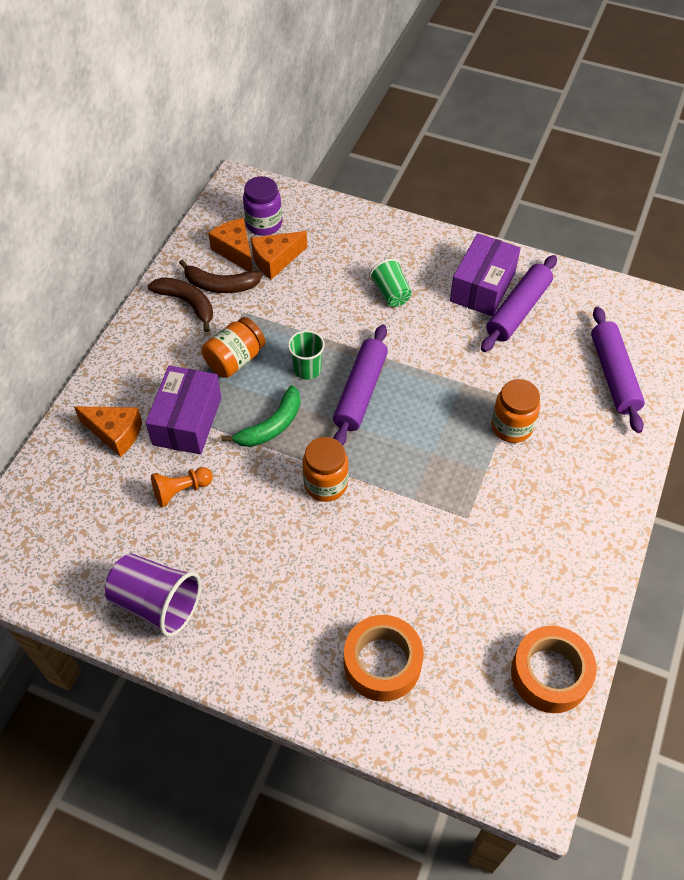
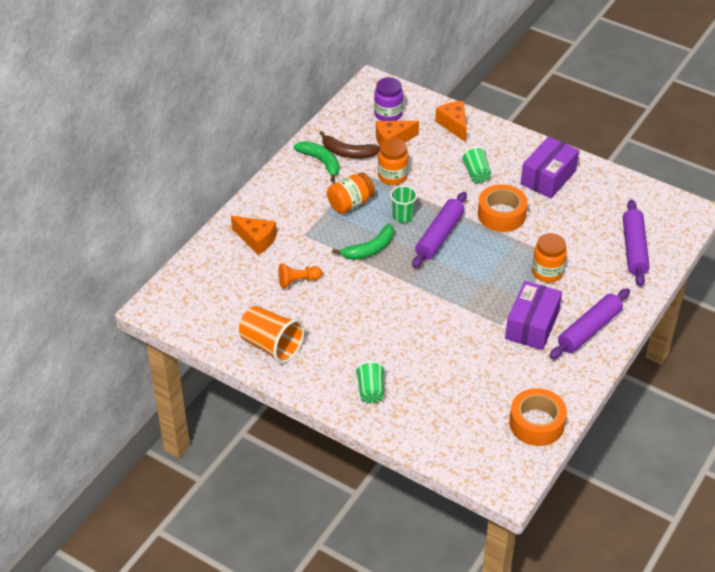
camera: 10 degrees right, 10 degrees down
purple cup [105,553,201,637] -> orange cup [239,306,304,363]
purple box [146,365,221,455] -> purple box moved to [505,281,562,350]
brown banana [148,277,213,332] -> green banana [294,141,339,182]
orange cheese [208,218,253,271] -> orange cheese moved to [435,101,467,142]
orange jar [302,437,348,502] -> orange jar moved to [378,138,408,185]
orange tape [344,615,424,702] -> orange tape moved to [478,184,528,232]
purple rolling pin [481,255,557,352] -> purple rolling pin moved to [550,288,630,359]
none -> green cup [355,361,385,403]

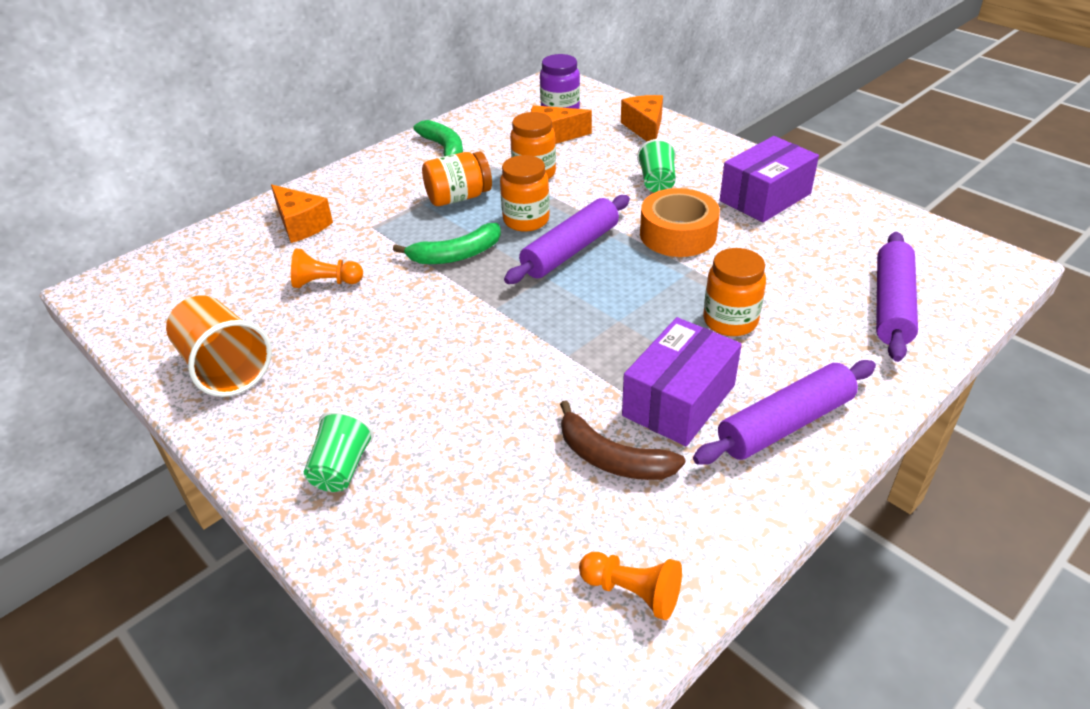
camera: 15 degrees right, 5 degrees down
brown banana [319,131,380,159] -> brown banana moved to [560,400,685,480]
green cup [390,185,417,223] -> orange jar [500,155,550,232]
orange tape [509,388,567,446] -> orange pawn [579,552,682,620]

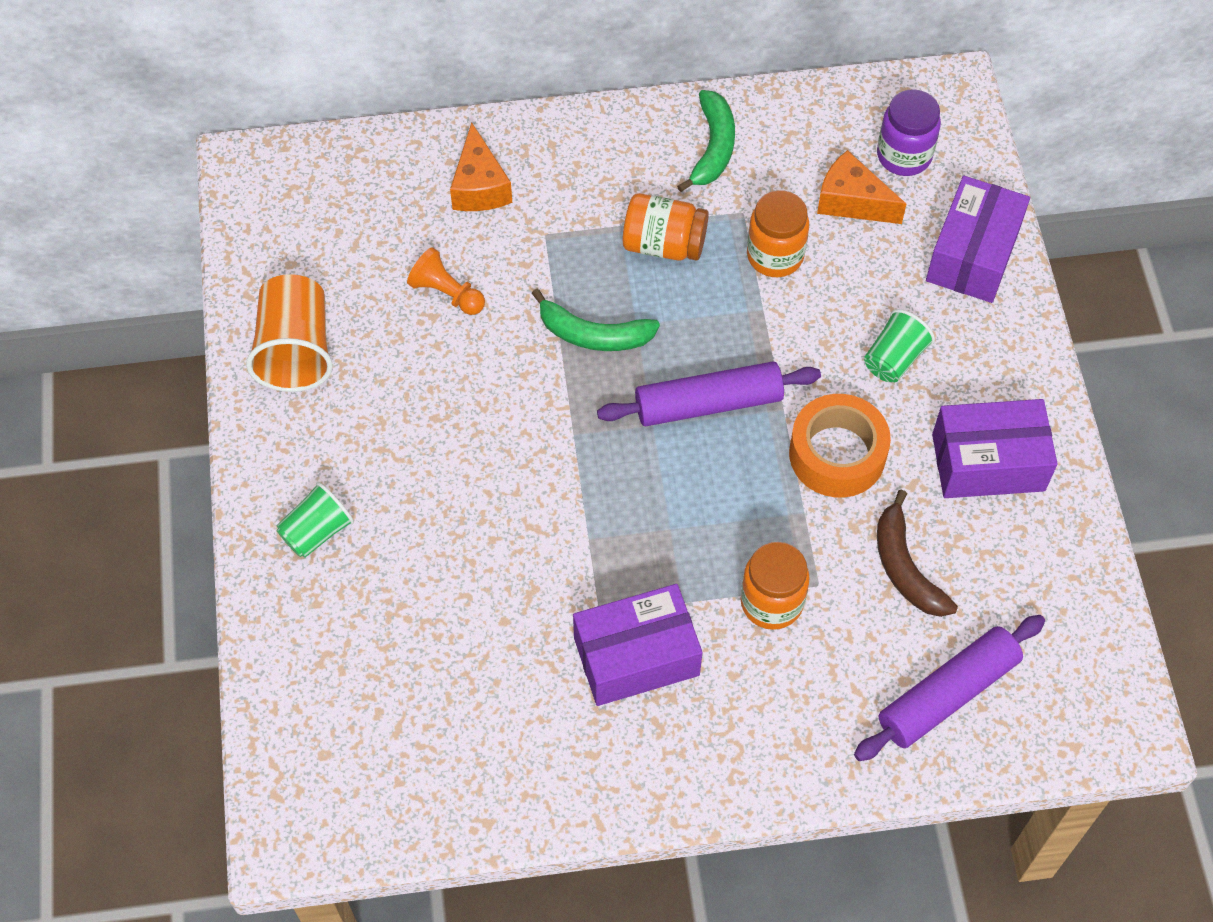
camera: 35 degrees right, 20 degrees up
orange jar [500,155,550,232] -> none
brown banana [560,400,685,480] -> brown banana moved to [877,490,958,617]
orange pawn [579,552,682,620] -> none
orange cheese [621,95,663,141] -> purple box [926,176,1030,303]
purple rolling pin [693,360,876,465] -> none

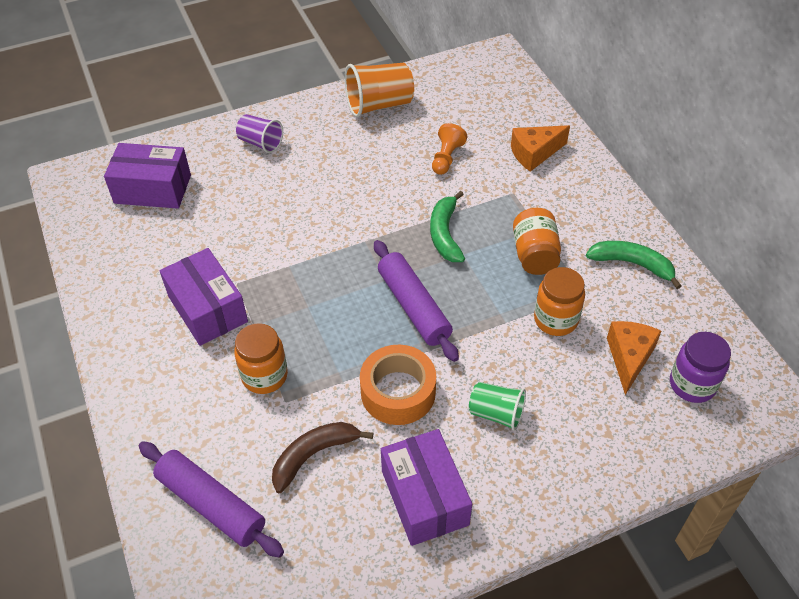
camera: 75 degrees right, 10 degrees down
green cup [276,482,354,558] -> purple cup [236,114,283,153]
green banana [677,90,735,192] -> green banana turned 150 degrees counterclockwise [586,241,682,289]
purple box [926,176,1030,303] -> purple box moved to [104,143,191,209]

